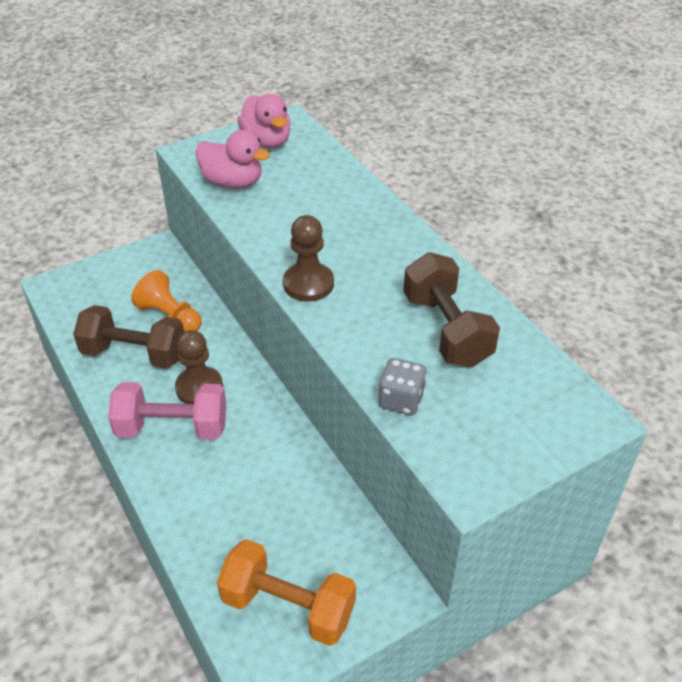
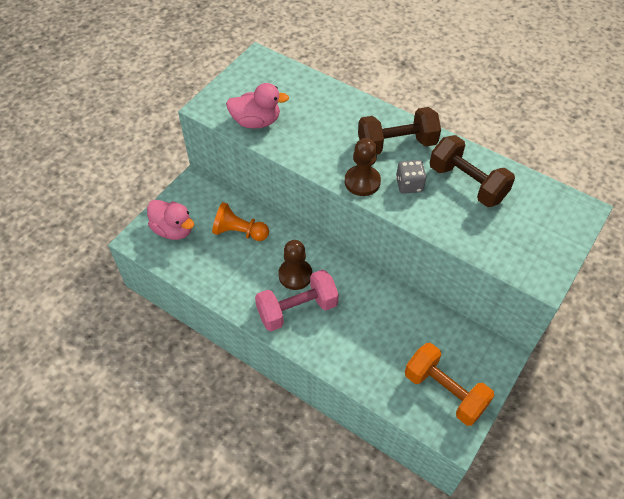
camera: 25 degrees left, 10 degrees up
brown dumbbell [73,305,184,369] -> brown dumbbell moved to [358,107,441,155]
orange dumbbell [217,539,356,646] -> orange dumbbell turned 45 degrees clockwise [405,343,495,426]
pink duck [238,94,291,148] -> pink duck moved to [147,200,194,240]
grey dice [379,358,427,415] -> grey dice moved to [396,160,426,194]

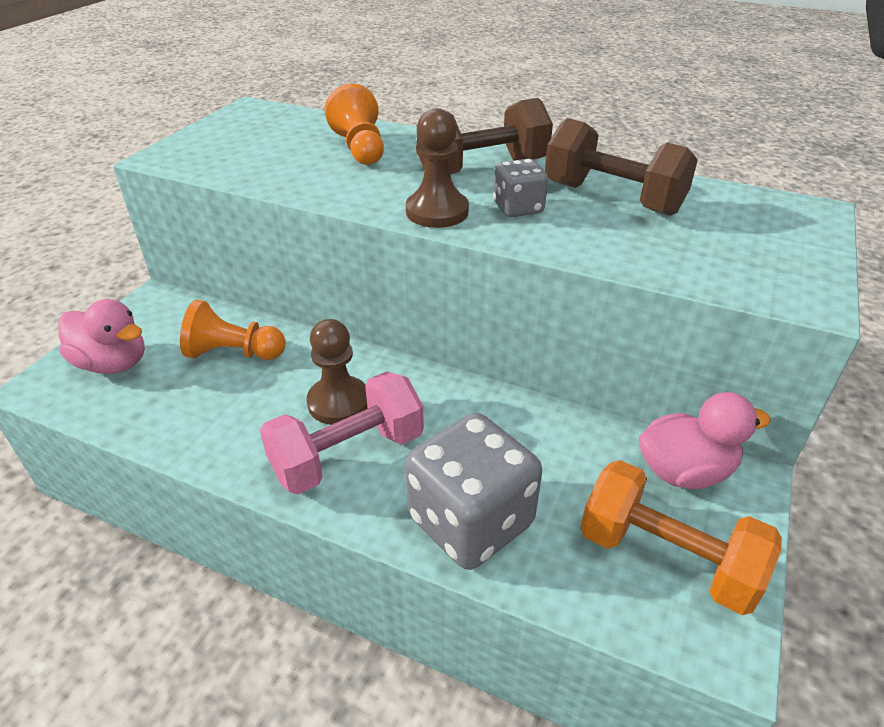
camera: 10 degrees left, 15 degrees down
pink duck [226,83,289,129] -> pink duck moved to [639,392,771,489]
none -> orange pawn [324,83,384,165]
none -> grey dice [405,413,542,570]

